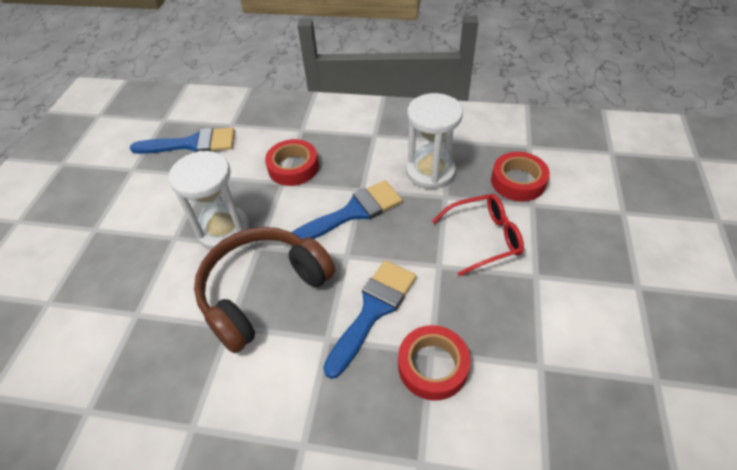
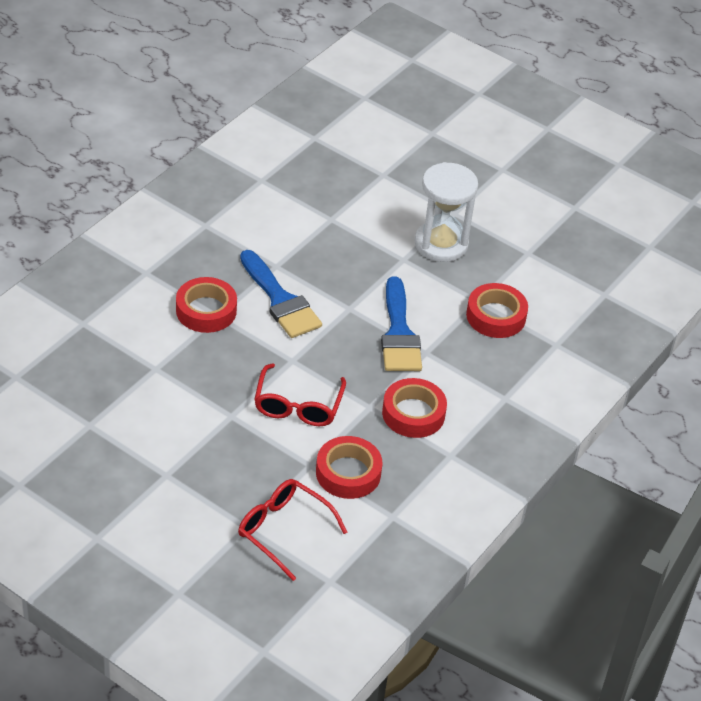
camera: 110 degrees right, 5 degrees down
blue brush [130,127,235,154] -> none
brown headphones [194,227,335,353] -> none
white hourglass [406,93,463,189] -> red tape [382,378,447,438]
none -> red glasses [238,479,347,581]

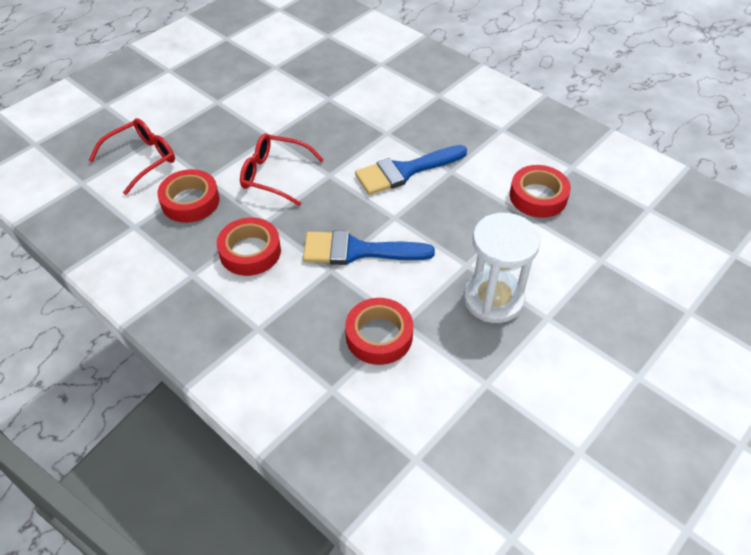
camera: 100 degrees right, 5 degrees up
red tape [176,277,237,333] -> red tape moved to [510,165,571,218]

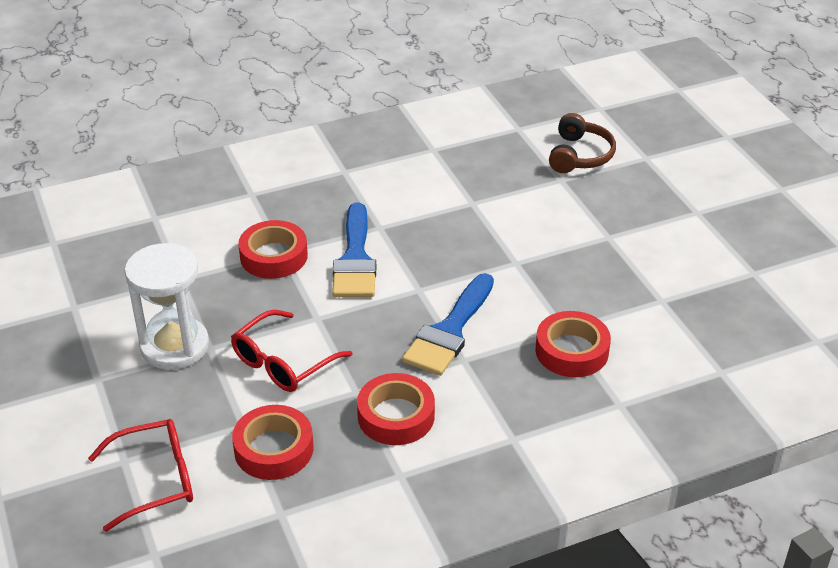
camera: 65 degrees left, 10 degrees down
red glasses [89,118,175,195] -> red glasses turned 90 degrees clockwise [88,419,193,532]
white hourglass [463,213,541,323] -> white hourglass moved to [124,243,209,370]
red tape [510,165,571,218] -> red tape moved to [238,220,308,279]
none -> brown headphones [549,113,616,173]

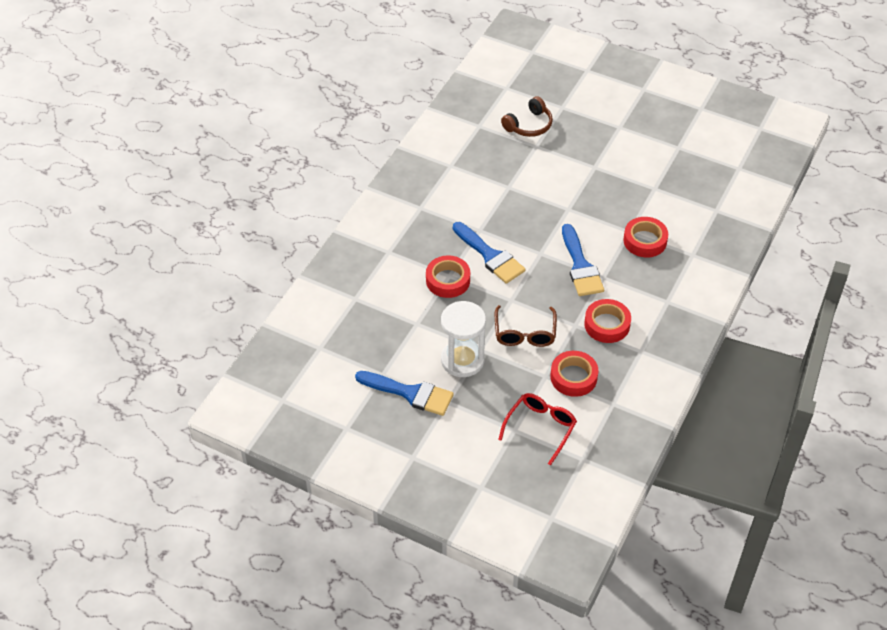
camera: 40 degrees left, 10 degrees up
red glasses [231,310,352,392] -> brown glasses [495,305,557,347]
brown headphones [549,113,616,173] -> brown headphones turned 75 degrees clockwise [501,96,553,137]
none -> blue brush [355,371,454,416]

